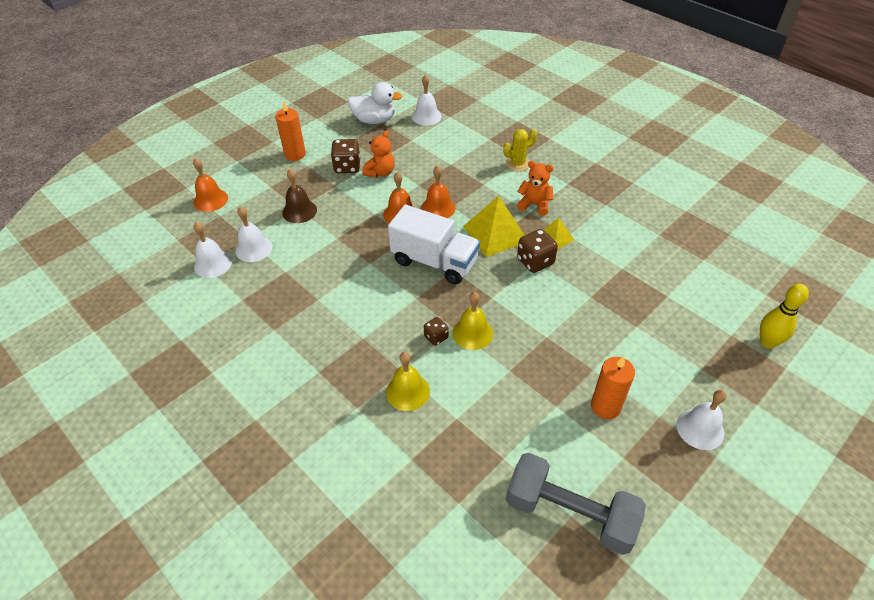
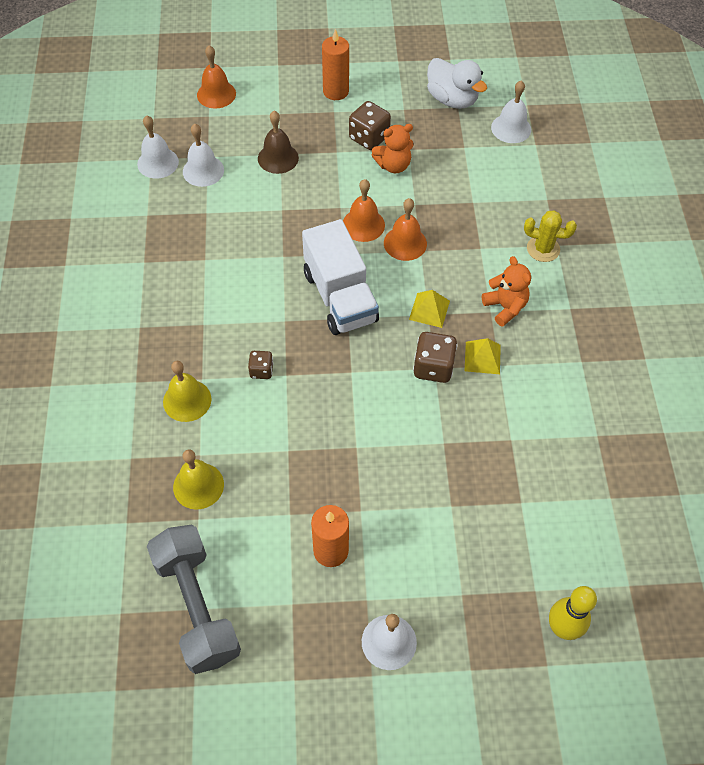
camera: 40 degrees right, 10 degrees up
yellow bell [452,292,493,350] -> yellow bell moved to [173,450,224,510]
yellow pyramid [463,196,525,257] -> yellow pyramid [409,290,450,328], size x0.55

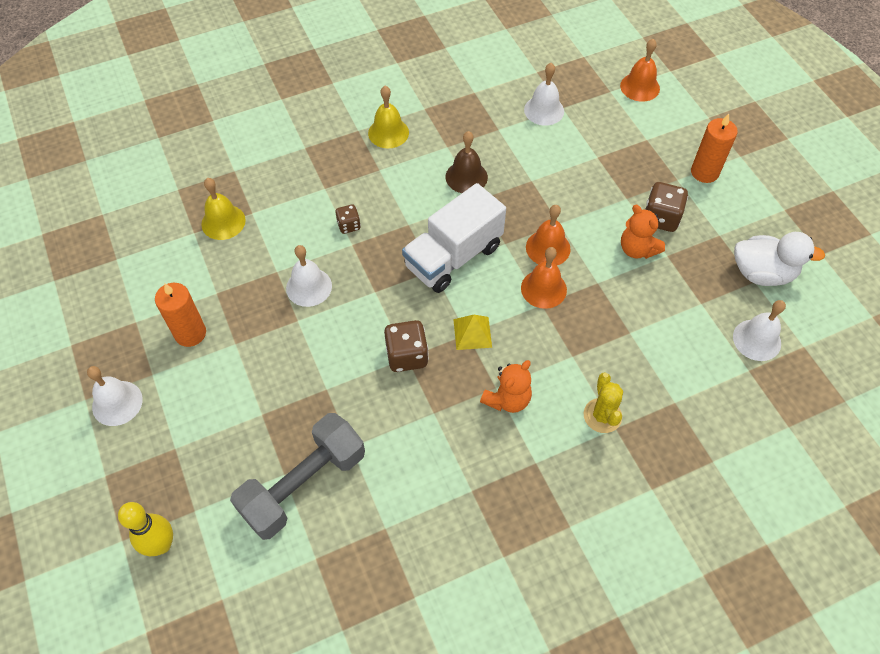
camera: 70 degrees right, 0 degrees up
white bell [137,115,179,179] -> white bell moved to [286,245,332,307]
grey dumbbell [147,525,241,674] -> grey dumbbell moved to [230,413,365,540]
yellow bell [163,361,212,422] -> yellow bell moved to [368,86,409,149]
brown bell [258,111,299,174] -> brown bell moved to [446,131,488,193]
white duck [427,58,487,109] -> white duck turned 105 degrees counterclockwise [734,232,825,286]
yellow pyramid [465,338,501,374] -> none

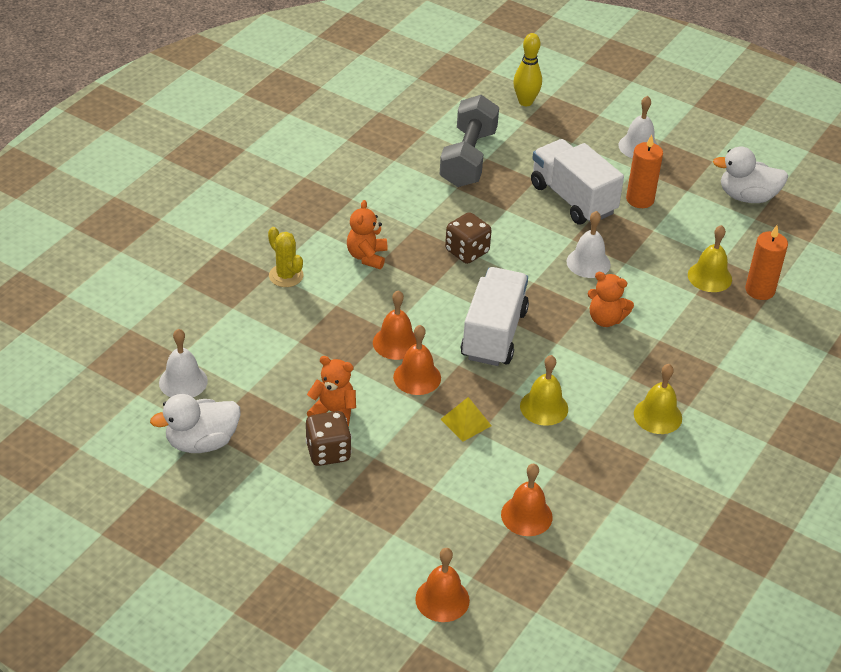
camera: 145 degrees right, 15 degrees down
brown dice [336,205,361,234] -> orange teddy bear [588,272,634,327]
brown bell [446,131,488,193] -> yellow bell [520,355,568,426]
yellow pyramid [453,315,492,350] -> yellow pyramid moved to [440,397,492,442]
white bell [524,63,564,125] -> orange bell [501,464,553,536]
orange candle [691,114,738,183] -> orange candle moved to [745,225,788,300]
none -> white truck [531,139,624,225]
none -> white duck [713,147,788,203]

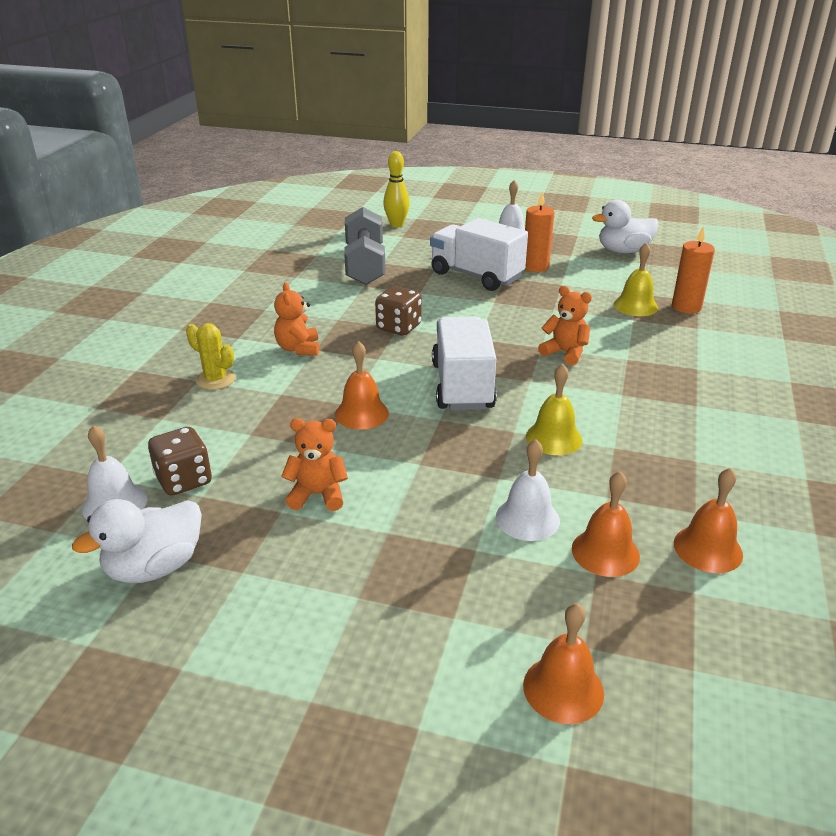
camera: 15 degrees left, 10 degrees down
brown dice [305,411,352,466] -> brown dice moved to [148,427,212,496]
orange bell [393,325,441,395] -> orange bell moved to [674,468,743,573]
yellow pyramid [440,397,492,442] -> none
white bell [566,211,611,278] -> white bell moved to [496,439,560,541]
orange teddy bear [588,272,634,327] -> orange teddy bear turned 150 degrees counterclockwise [538,286,592,366]
yellow bell [634,364,682,434] -> none

